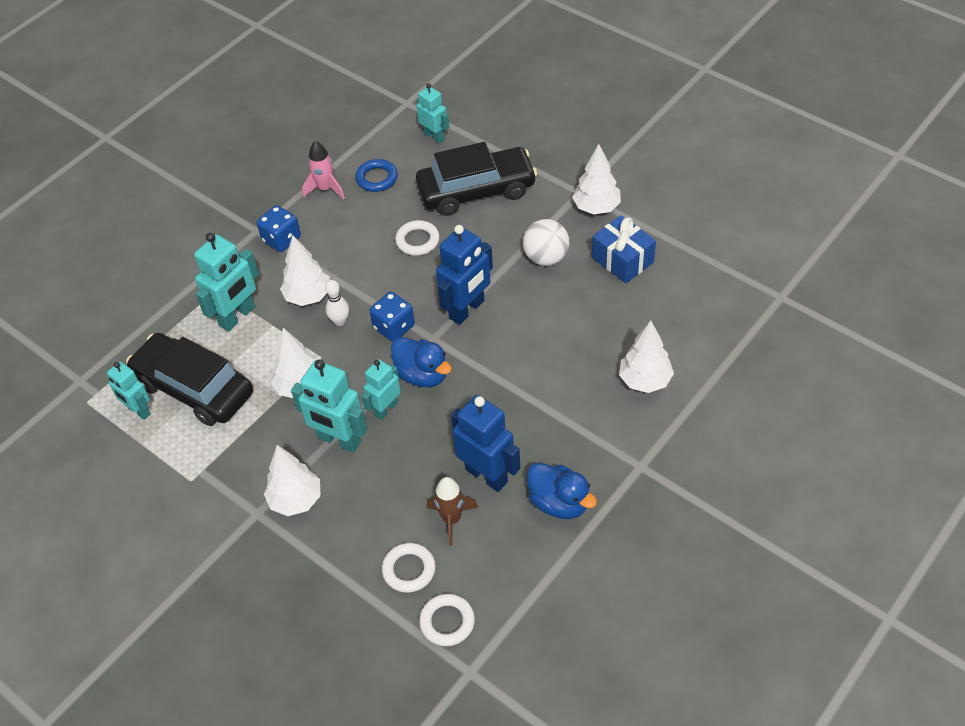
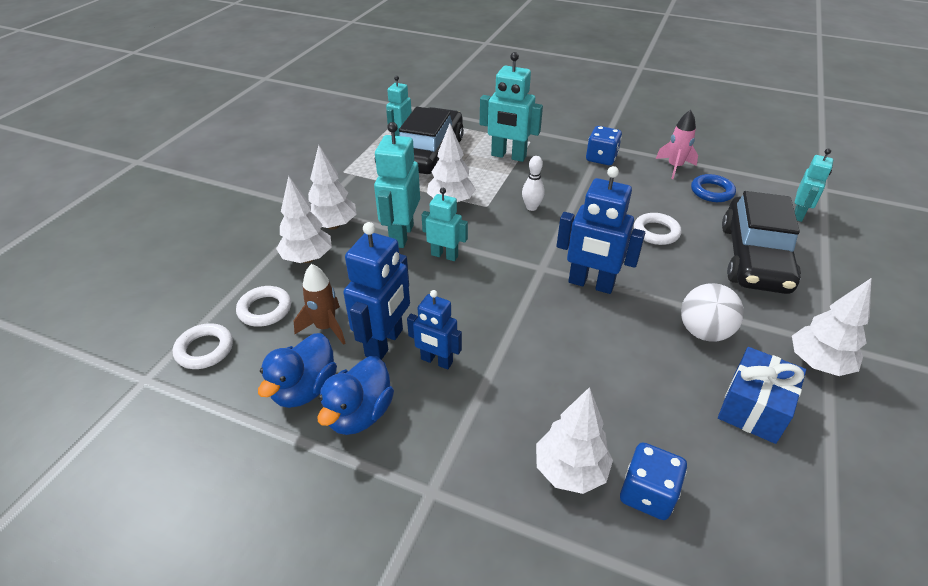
camera: 70 degrees right, 10 degrees down
white tree [280,235,330,306] -> white tree moved to [276,176,332,263]
blue dice [369,292,415,342] -> blue dice moved to [620,442,687,520]
blue duck [391,337,452,387] -> blue duck moved to [258,333,337,408]
black car [416,142,537,216] -> black car turned 45 degrees clockwise [722,191,801,294]
none -> blue robot [407,290,462,369]

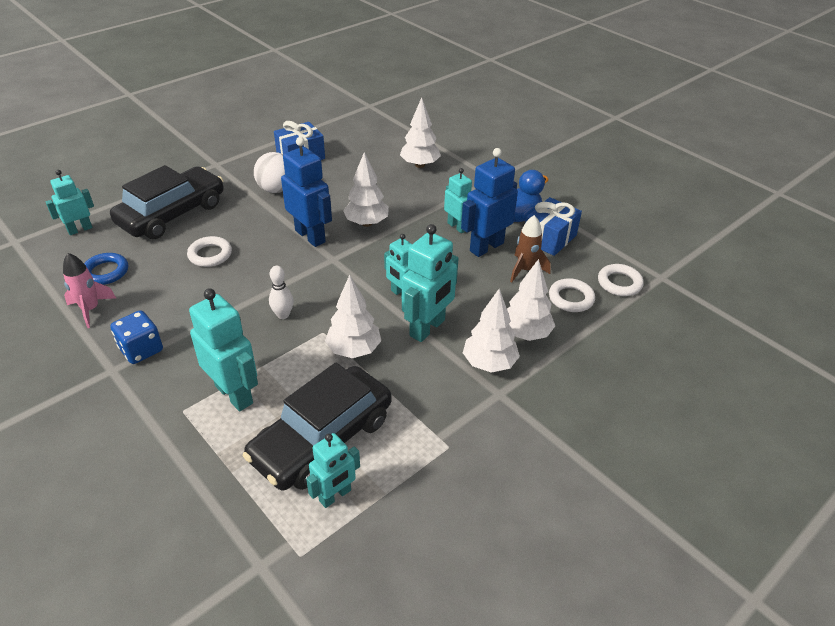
camera: 155 degrees left, 0 degrees up
blue duck [258,333,337,408] -> blue gift [525,197,582,256]
blue robot [407,290,462,369] -> turquoise robot [444,168,472,233]
blue dice [620,442,687,520] -> none
white tree [792,278,871,376] -> white tree moved to [343,152,389,227]

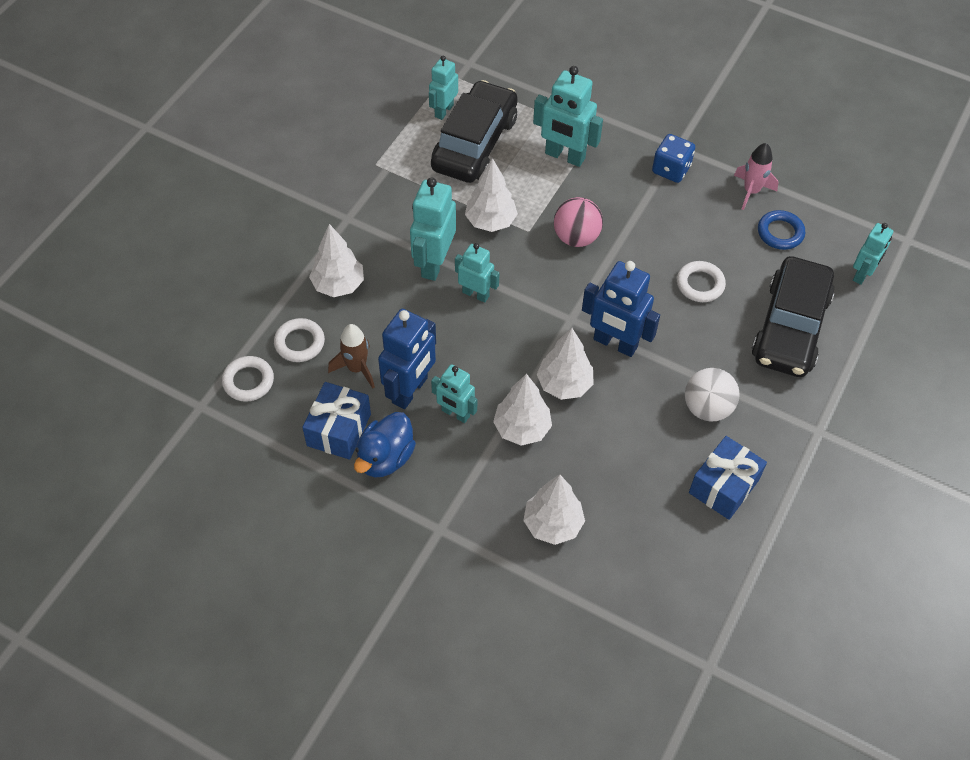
camera: 160 degrees right, 15 degrees up
white bowling pin [269,266,294,319] -> pink ball [554,197,603,247]
white tree [463,289,520,373] -> white tree moved to [493,374,552,446]

